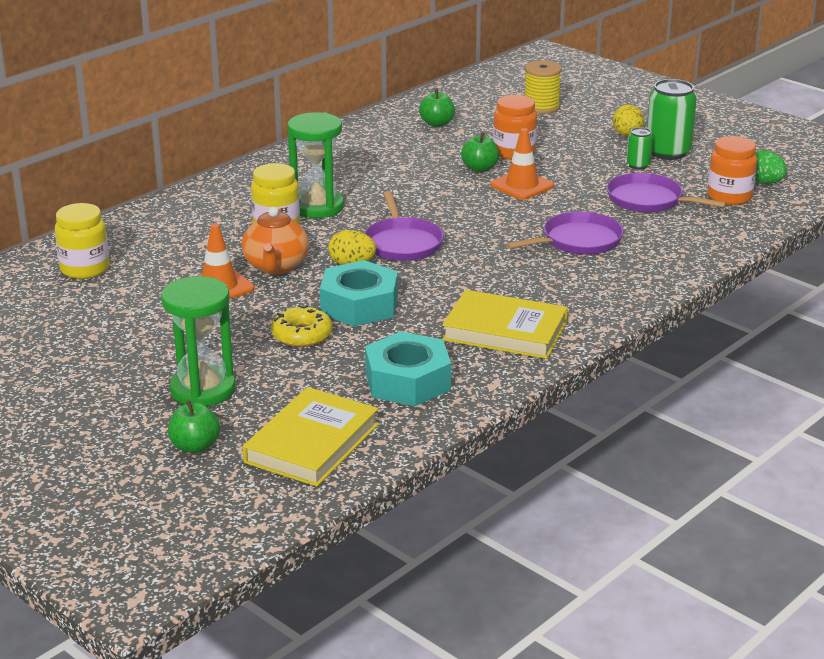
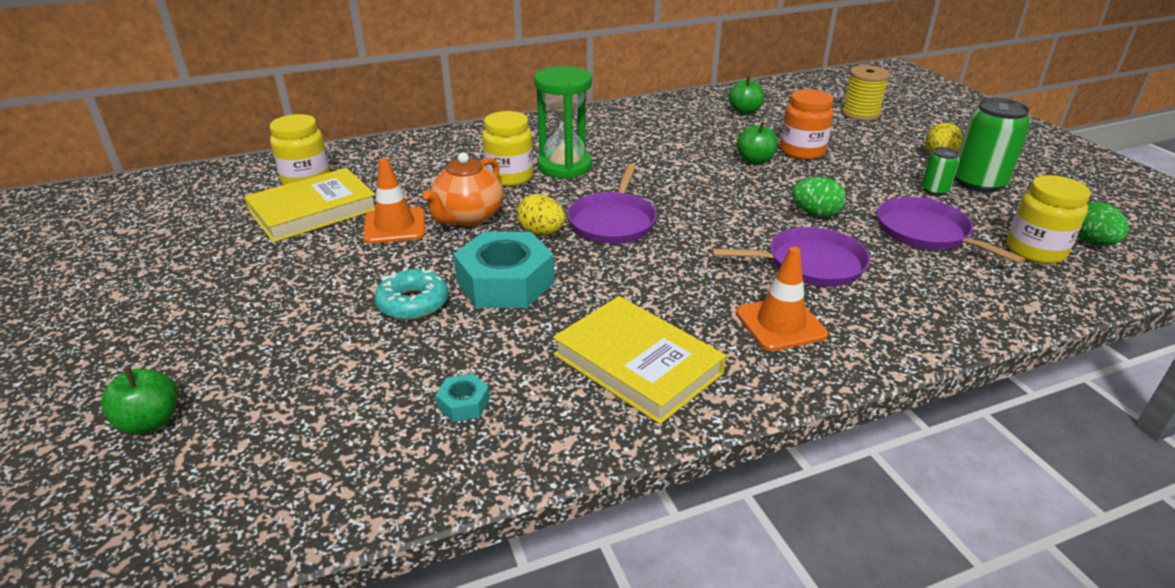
camera: 25 degrees right, 5 degrees up
green hourglass [161,276,236,406] -> none
yellow book [243,387,379,487] -> yellow book moved to [245,168,376,242]
yellow donut [271,305,333,347] -> turquoise donut [374,267,448,320]
turquoise nut [365,331,451,406] -> turquoise nut [435,374,490,422], size x0.44
orange traffic cone [490,128,554,200] -> orange traffic cone moved to [736,247,828,351]
orange jar [707,136,757,205] -> yellow jar [1007,175,1091,264]
none -> green egg [792,177,846,217]

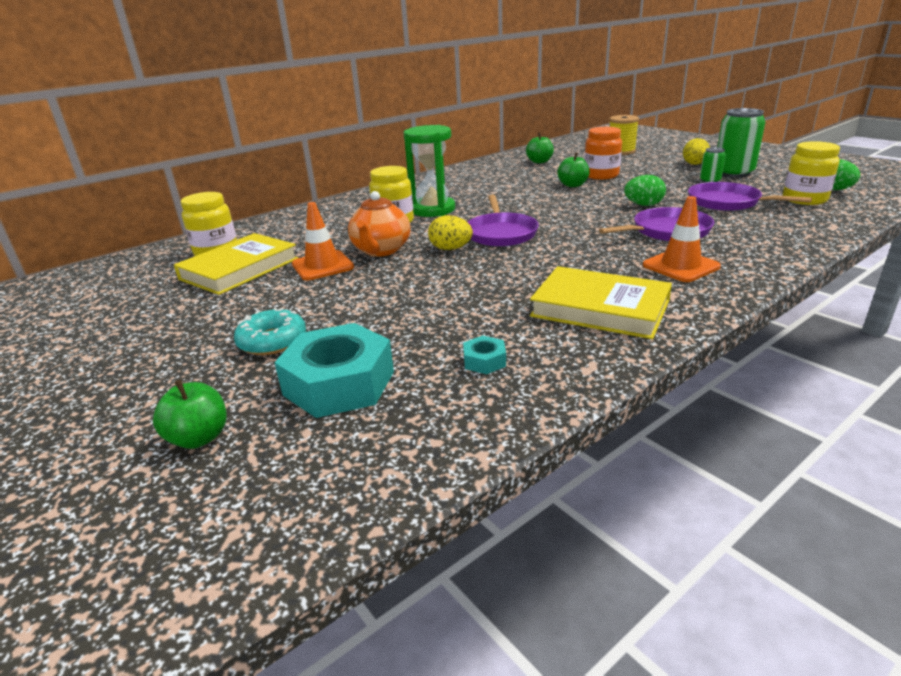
camera: 15 degrees left, 5 degrees down
turquoise donut [374,267,448,320] -> turquoise donut moved to [234,307,306,355]
turquoise nut [453,232,554,308] -> turquoise nut moved to [274,323,394,418]

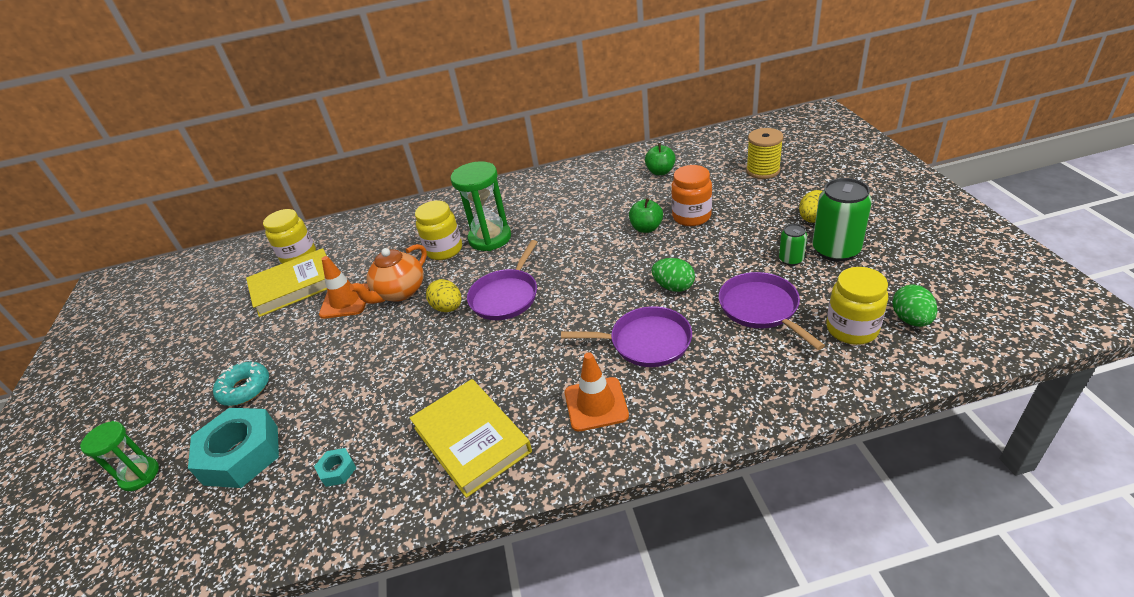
camera: 30 degrees right, 10 degrees up
green apple [153,379,226,449] -> green hourglass [80,421,159,491]

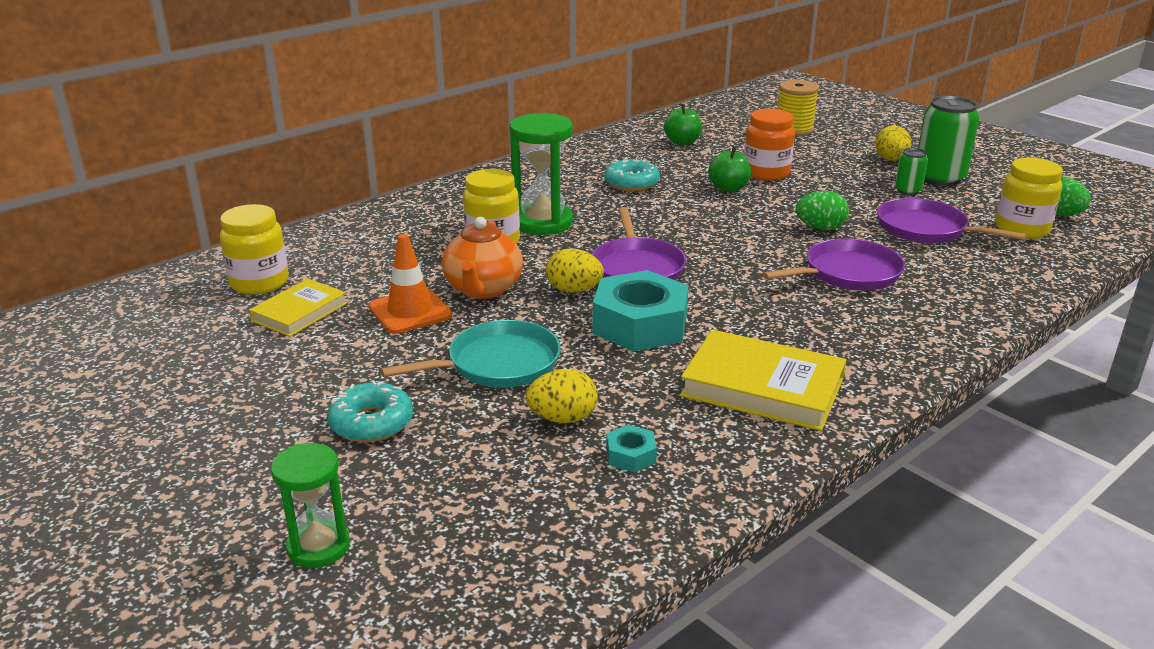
camera: 35 degrees left, 10 degrees down
turquoise nut [188,408,279,488] -> turquoise nut moved to [592,270,689,351]
yellow book [246,248,327,317] -> yellow book [249,278,347,337], size x0.63
orange traffic cone [565,352,629,432] -> none
none -> turquoise pan [381,320,561,387]
none -> yellow egg [526,369,598,423]
none -> turquoise donut [604,158,660,191]

